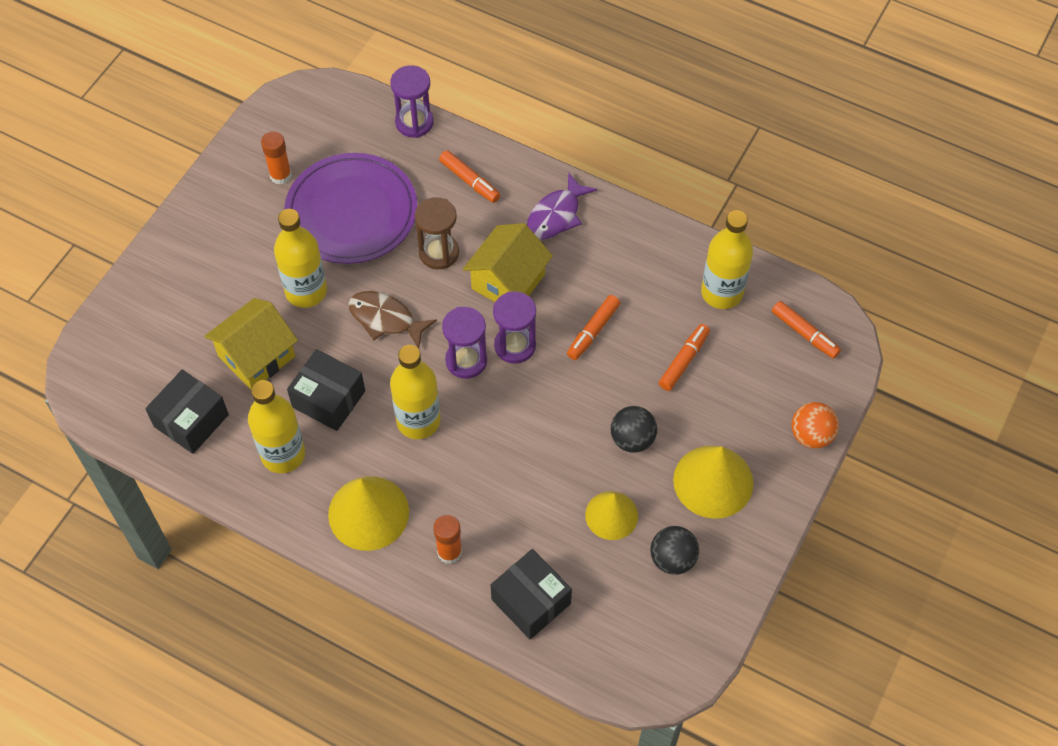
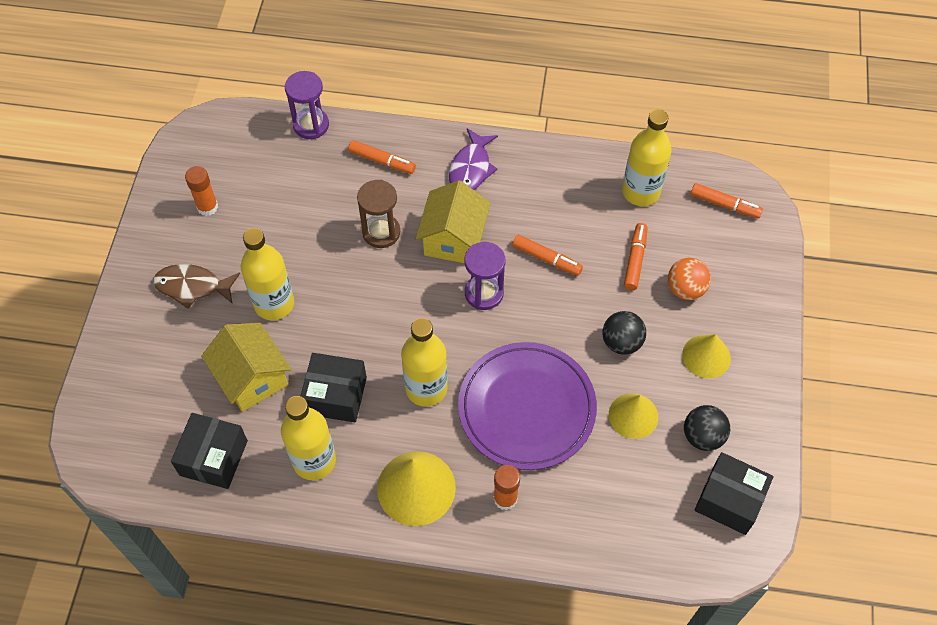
camera: 20 degrees left, 0 degrees up
yellow house [204,298,298,389] -> yellow house turned 60 degrees counterclockwise [201,323,291,412]
purple plate [284,153,417,264] -> purple plate moved to [458,342,597,470]
brown fish [348,291,437,349] -> brown fish moved to [153,264,240,309]
purple hourglass [442,307,487,379] -> none
black box [491,549,572,639] -> black box moved to [694,452,774,535]
orange marker [567,295,620,360] -> orange marker turned 75 degrees counterclockwise [512,235,583,276]
yellow cone [673,446,754,519] -> yellow cone [682,334,731,379], size x0.65
orange ball [792,402,839,449] -> orange ball moved to [668,258,711,300]

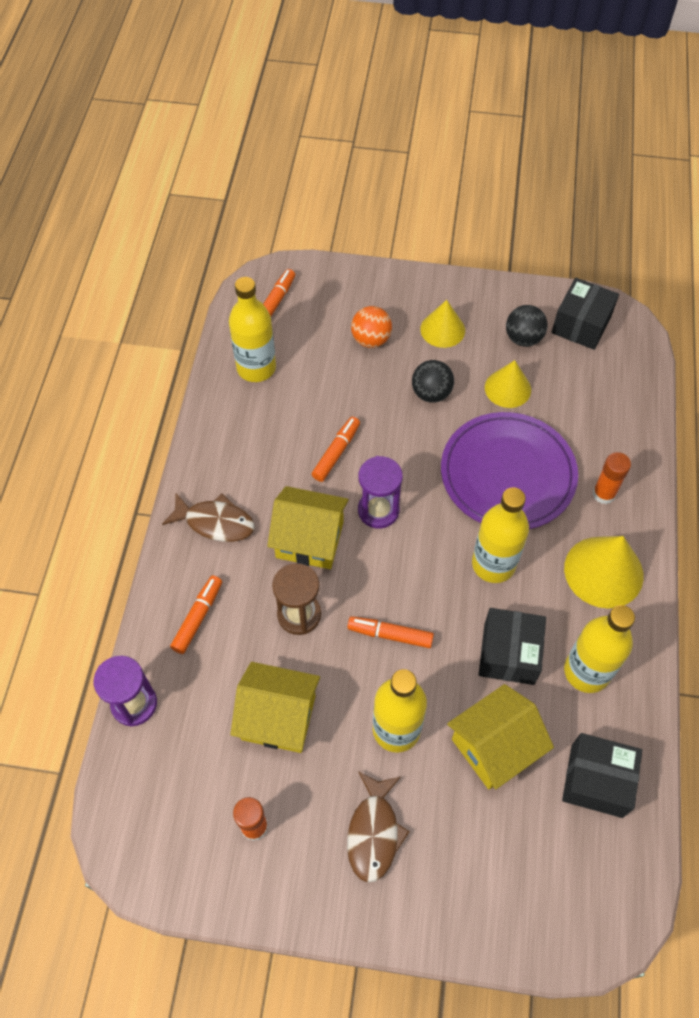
camera: 90 degrees left, 0 degrees up
purple fish [449,128,498,190] -> brown fish [162,493,255,542]
orange marker [624,223,648,291] -> orange marker moved to [347,616,434,648]
none -> yellow house [230,662,320,753]

